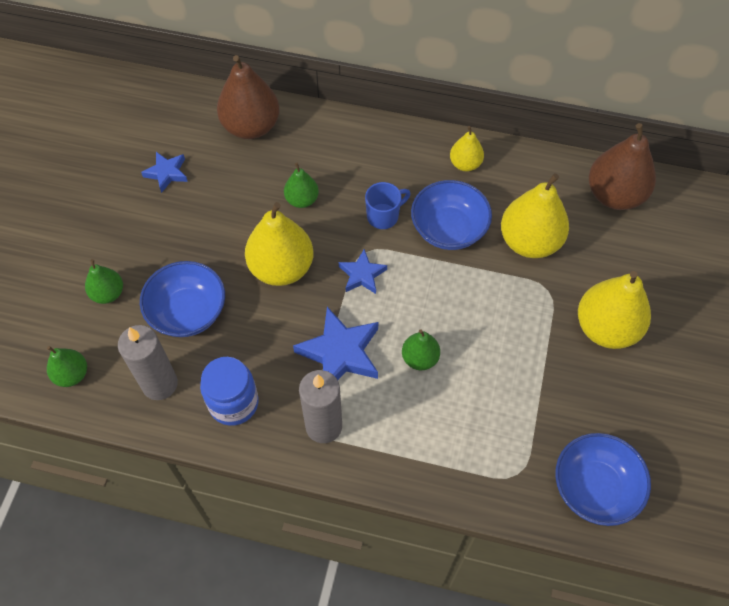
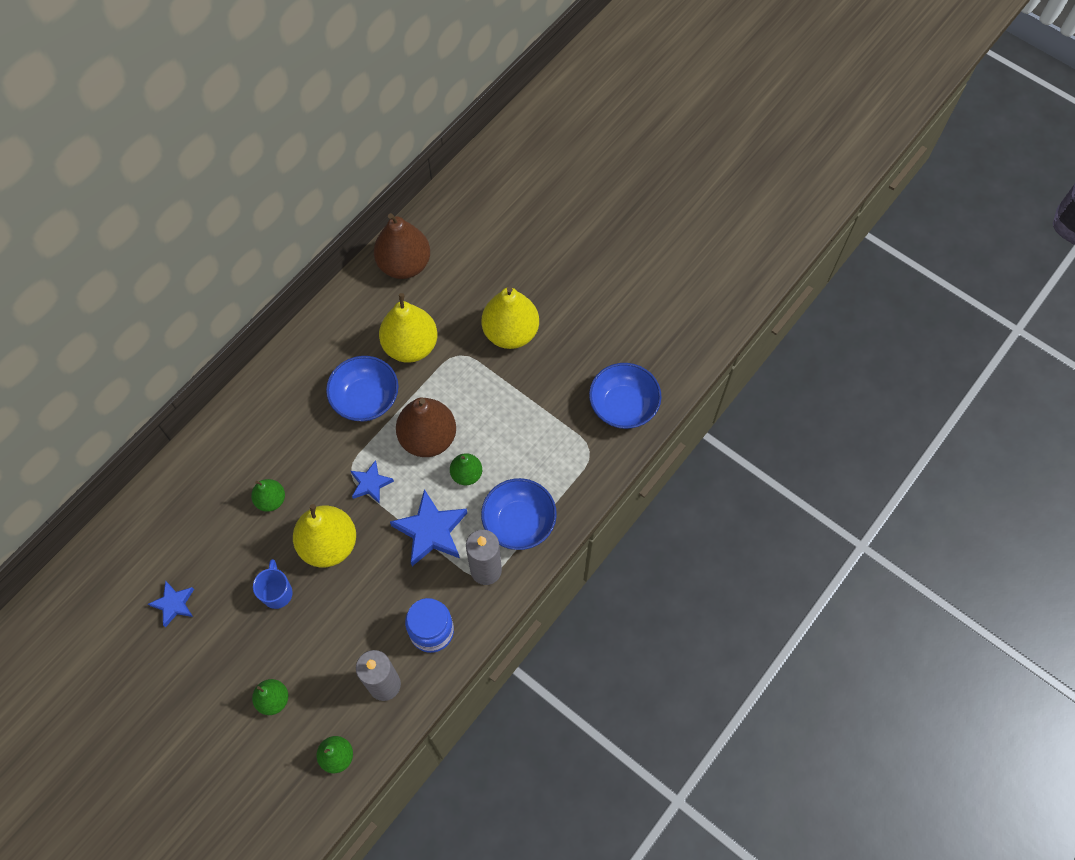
camera: 65 degrees left, 5 degrees up
blue bowl [140,261,225,337] -> blue bowl moved to [481,478,557,550]
brown pear [217,55,280,139] -> brown pear moved to [396,398,456,457]
blue mug [365,182,411,229] -> blue mug moved to [253,559,293,609]
yellow pear [450,126,484,172] -> none

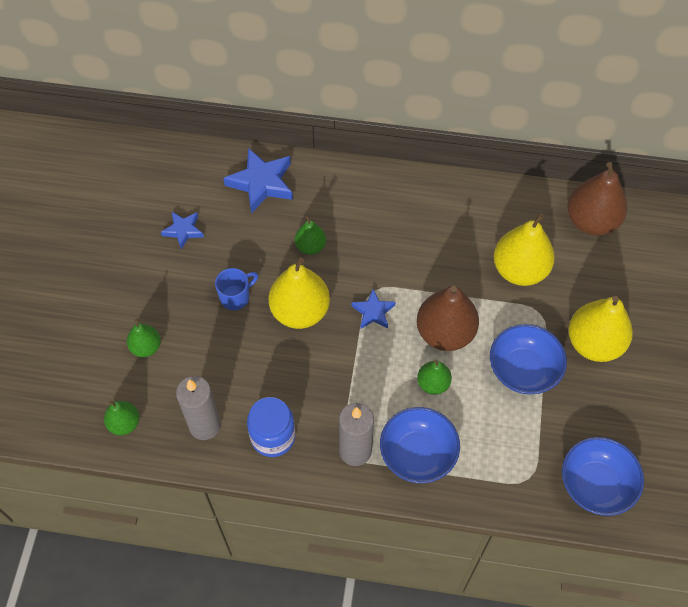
camera: 60 degrees right, 5 degrees down
blue bowl [326,356,399,421] -> blue bowl moved to [490,324,567,394]
blue star [390,489,467,566] -> blue star moved to [223,148,293,214]

